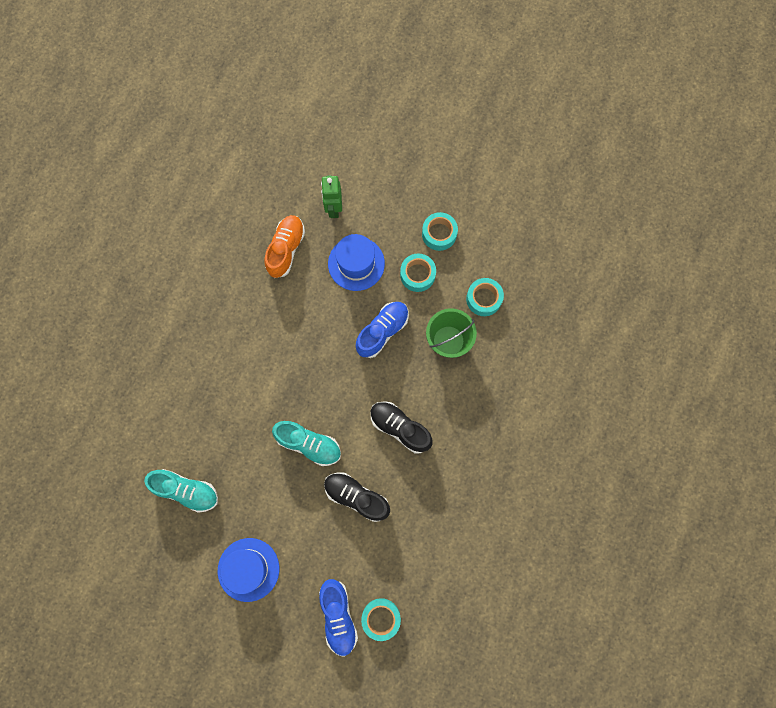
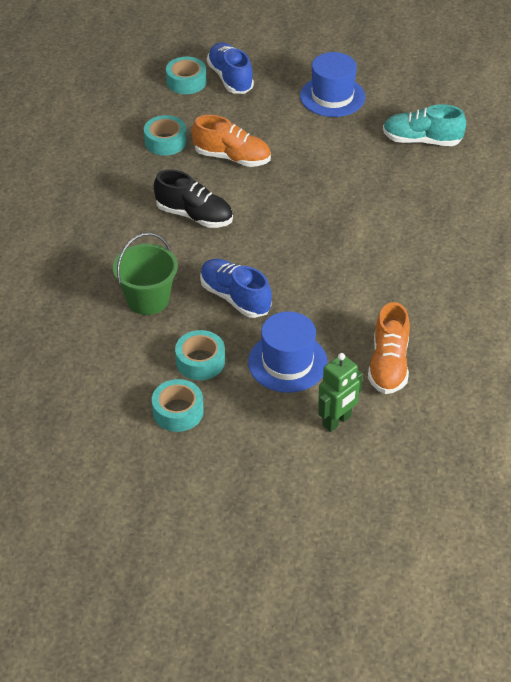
camera: 170 degrees right, 30 degrees down
turquoise shoe [272,421,341,466] -> none
green robot [321,175,342,218] -> green robot turned 60 degrees clockwise [318,353,363,432]
black shoe [324,472,390,522] -> orange shoe [192,115,271,167]
blue shoe [356,302,409,358] -> blue shoe turned 105 degrees clockwise [200,259,272,318]
turquoise tape [466,278,504,316] -> turquoise tape moved to [144,115,187,156]

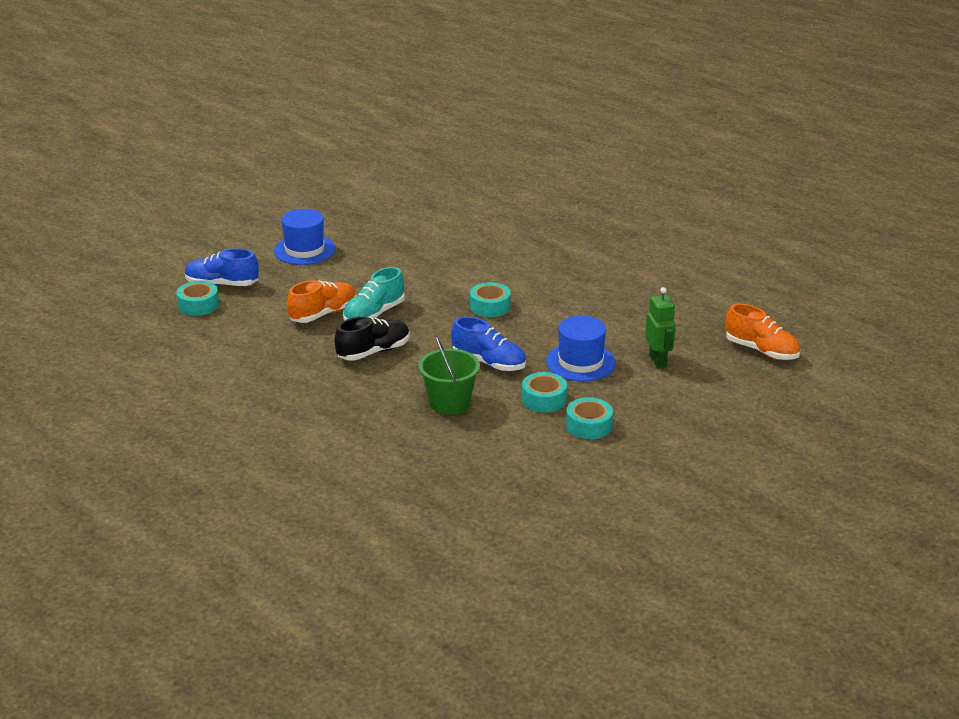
camera: 60 degrees left, 15 degrees down
turquoise tape [144,115,187,156] -> turquoise tape moved to [470,282,511,317]
blue shoe [200,259,272,318] -> blue shoe turned 135 degrees counterclockwise [451,317,526,371]
orange shoe [368,302,410,394] -> orange shoe moved to [725,304,801,360]
turquoise shoe [383,104,466,146] -> turquoise shoe moved to [343,267,405,321]

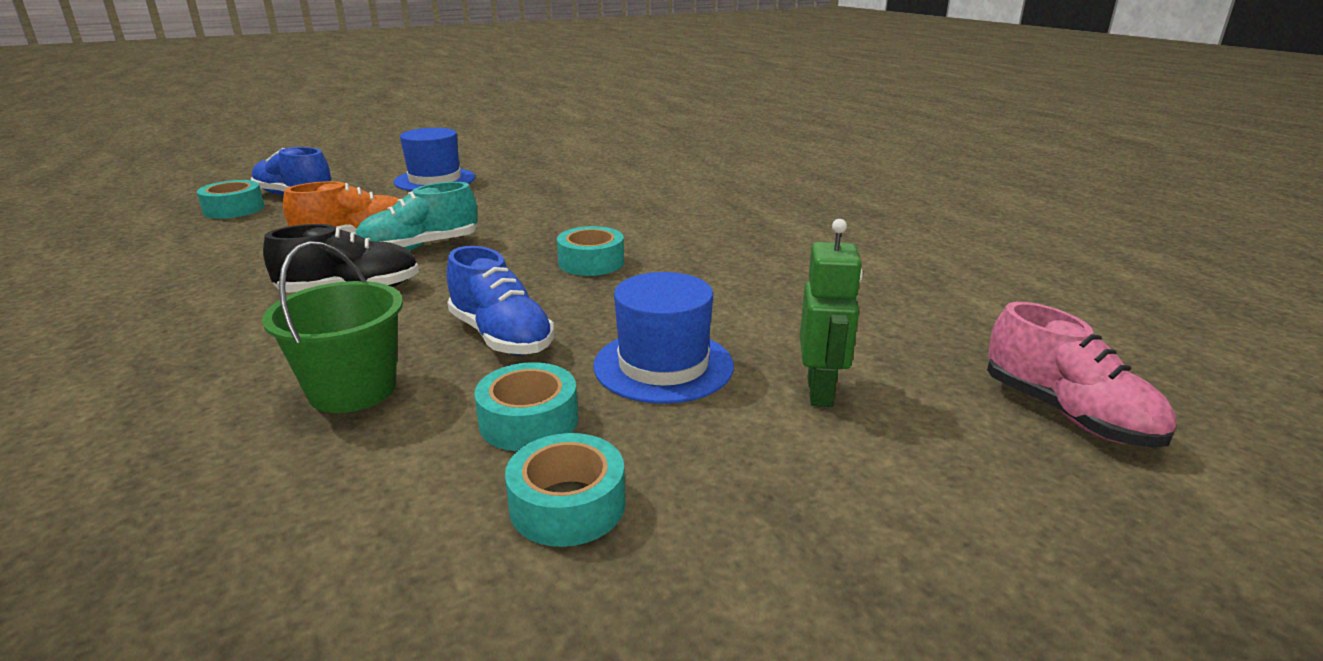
camera: 20 degrees right, 5 degrees down
orange shoe [725,304,801,360] -> pink shoe [987,302,1176,448]

